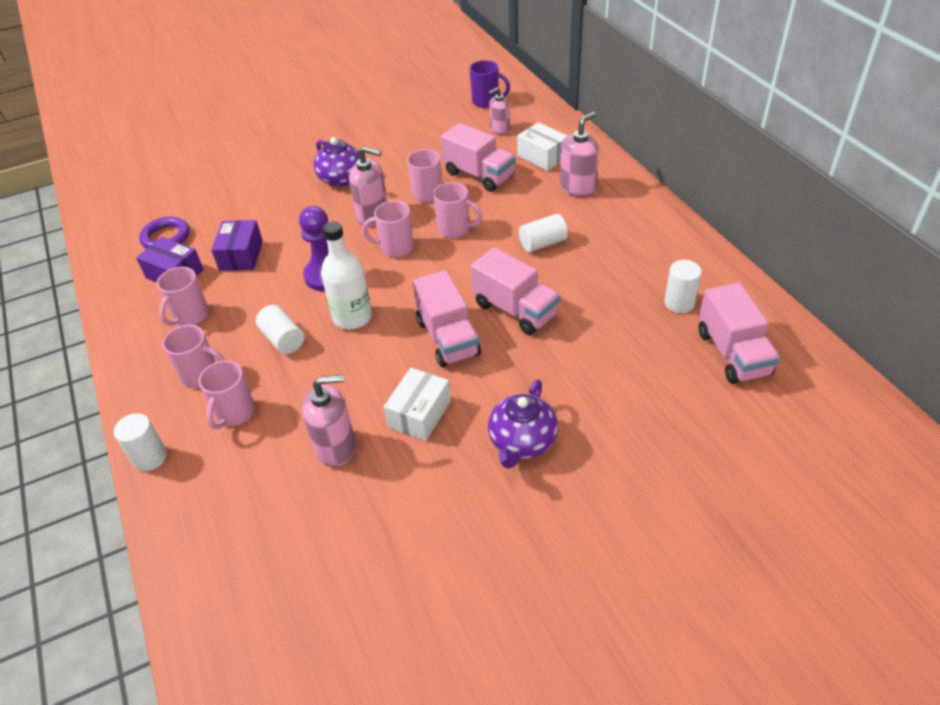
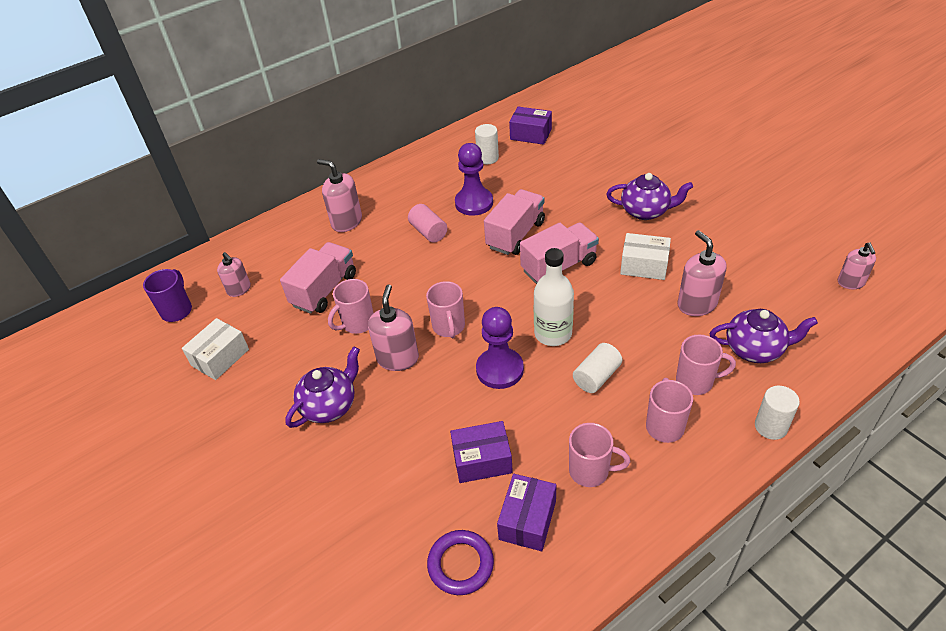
camera: 100 degrees left, 0 degrees up
pink mug [433,182,482,238] -> none
white box [517,122,567,171] -> white box moved to [182,318,249,380]
white cylinder [519,214,568,252] -> pink cylinder [408,204,447,243]
pink truck [698,283,780,384] -> purple box [509,107,552,145]
none -> purple pawn [455,143,493,216]
none -> purple teapot [709,309,818,363]
none -> pink soap dispenser [838,243,876,289]

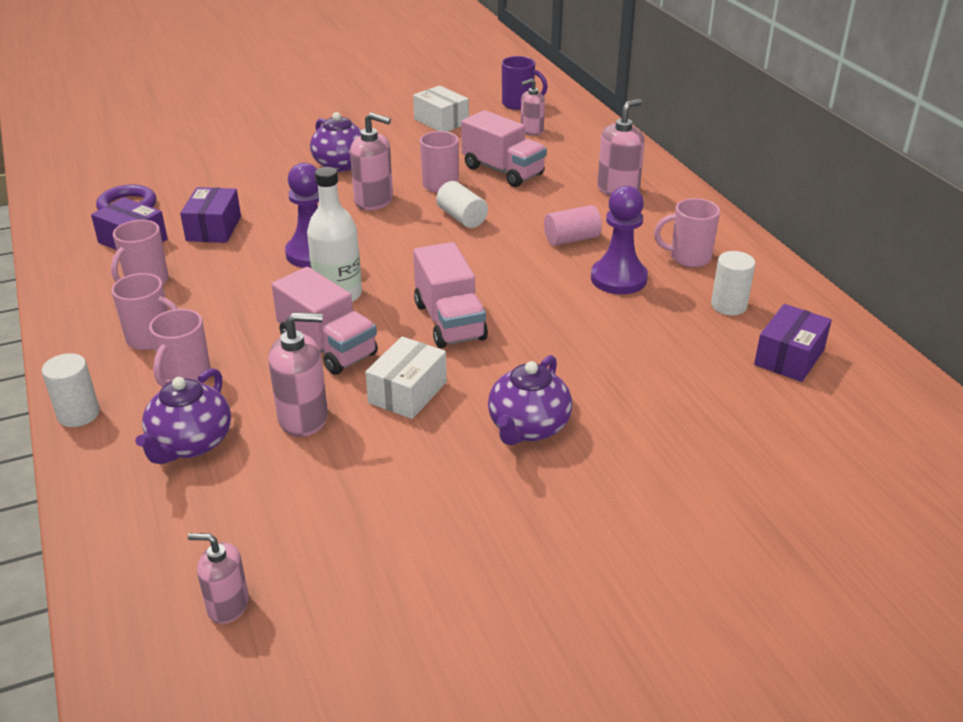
camera: 100 degrees right, 10 degrees down
pink mug [426,281,465,338] -> pink mug moved to [654,198,720,267]
pink truck [484,189,545,255] -> pink truck moved to [272,267,378,375]
white cylinder [573,343,622,393] -> white cylinder moved to [436,181,488,228]

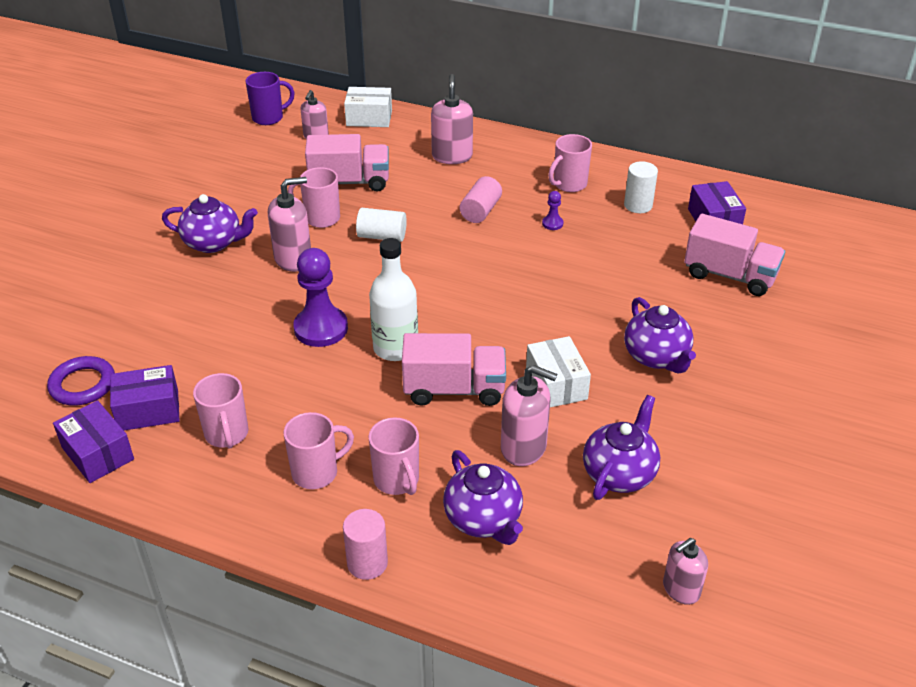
camera: 45 degrees left, 5 degrees up
white cylinder [42,353,100,427] -> pink cylinder [343,509,388,580]
purple box [180,187,241,243] -> purple box moved to [53,400,134,483]
pink soap dispenser [268,312,328,437] -> pink soap dispenser turned 75 degrees clockwise [501,365,557,466]
white box [413,86,469,132] -> white box moved to [344,87,392,127]
pink truck [413,242,488,348] -> pink truck moved to [684,214,785,296]
purple pawn [591,186,648,294] -> purple pawn [542,191,563,230], size x0.44
none -> purple teapot [583,395,660,500]

